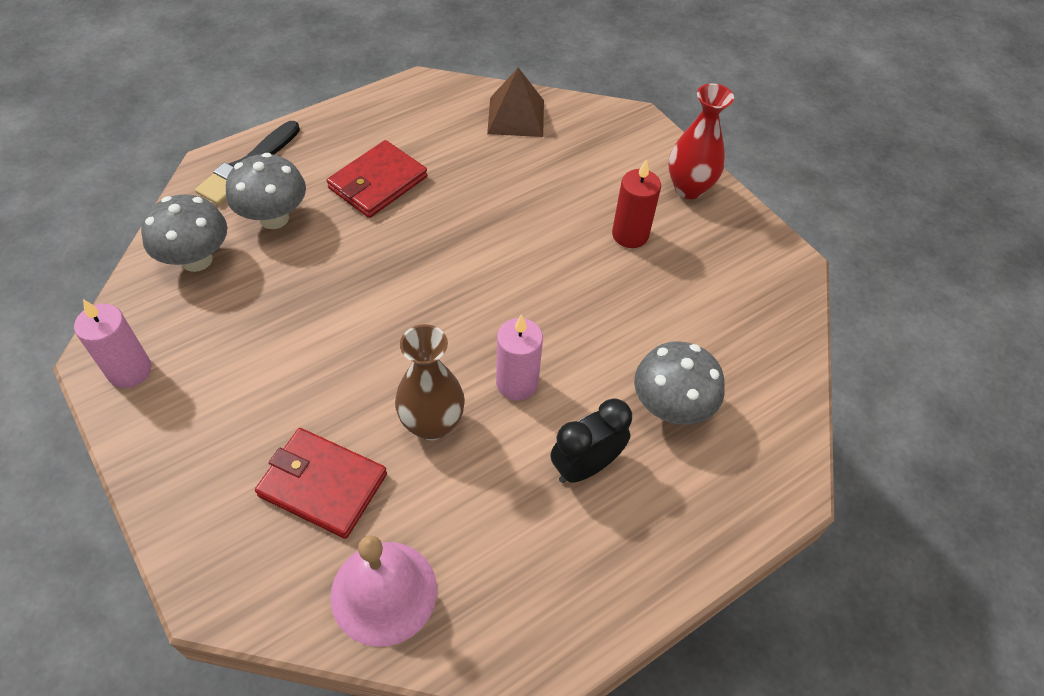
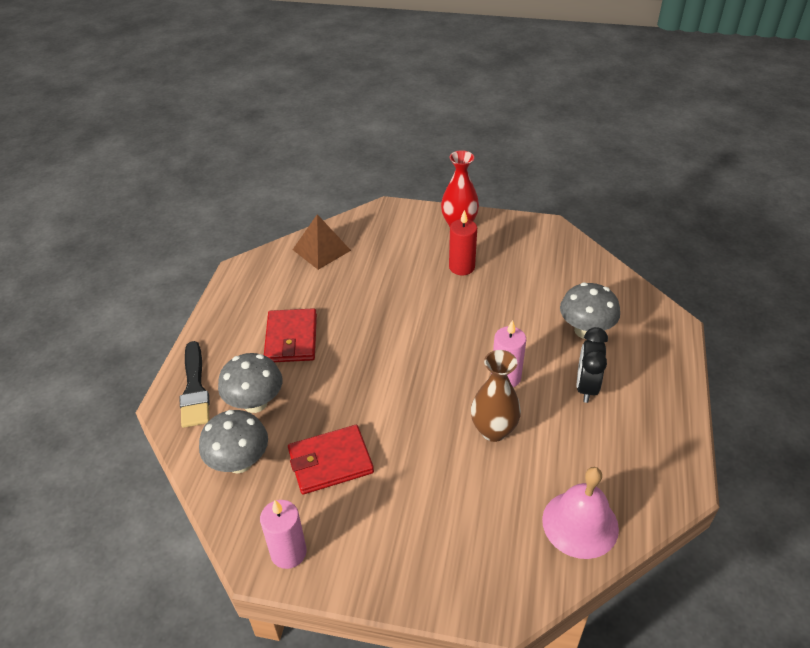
camera: 40 degrees left, 10 degrees down
red wallet [255,428,387,539] -> red wallet moved to [288,425,374,494]

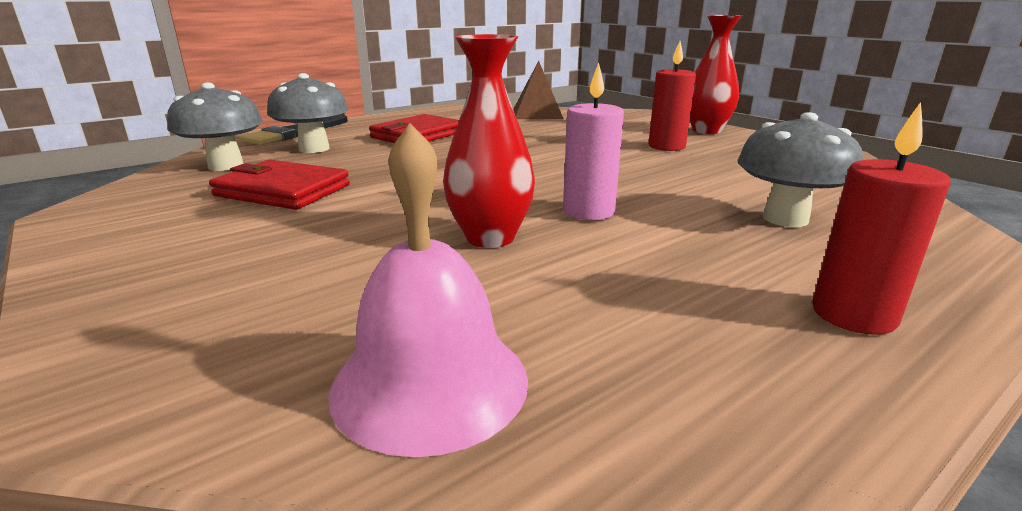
camera: 40 degrees right, 20 degrees down
pink candle [260,500,307,569] -> none
brown vase [471,350,521,442] -> red vase [443,34,535,248]
black clock [577,327,608,403] -> none
none -> red candle [812,102,950,335]

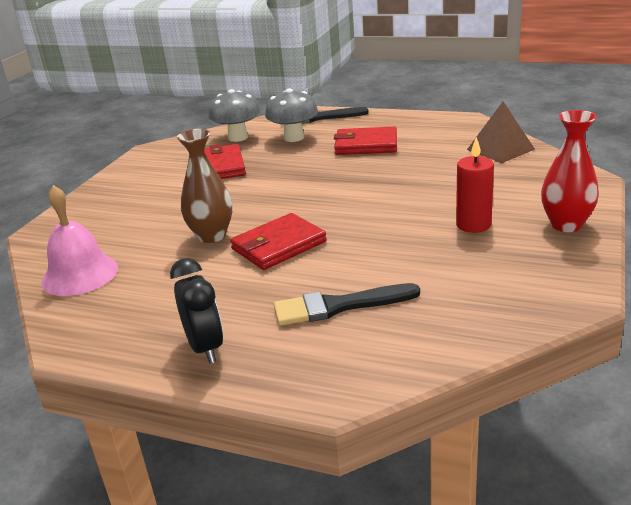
camera: 60 degrees right, 5 degrees up
red vase [443,34,535,248] -> brown vase [177,129,232,243]
pink candle [563,63,624,220] -> red wallet [230,213,327,270]
grey mushroom [737,112,863,227] -> black brush [274,283,420,326]
red candle [812,102,950,335] -> black clock [170,258,223,363]

